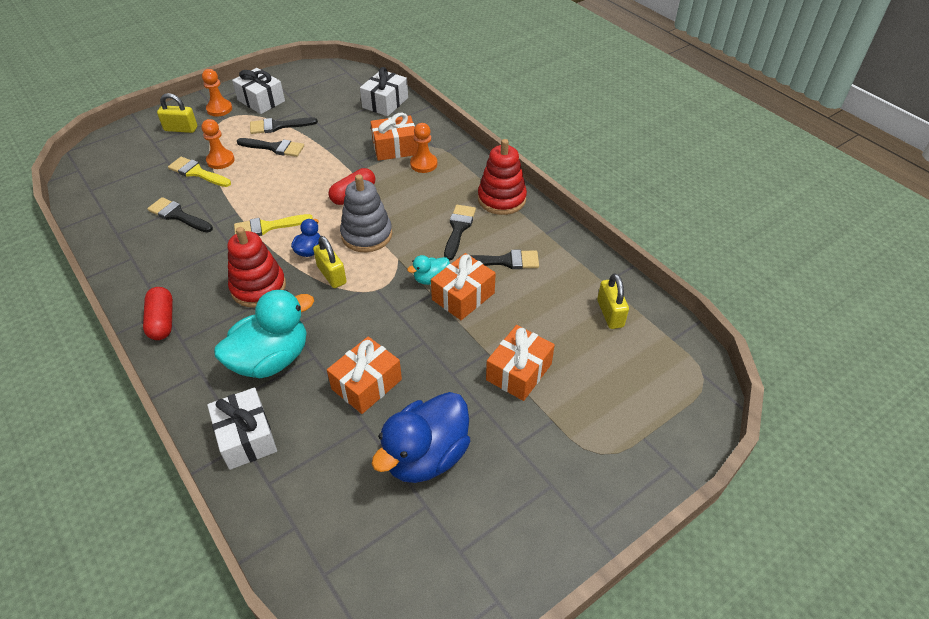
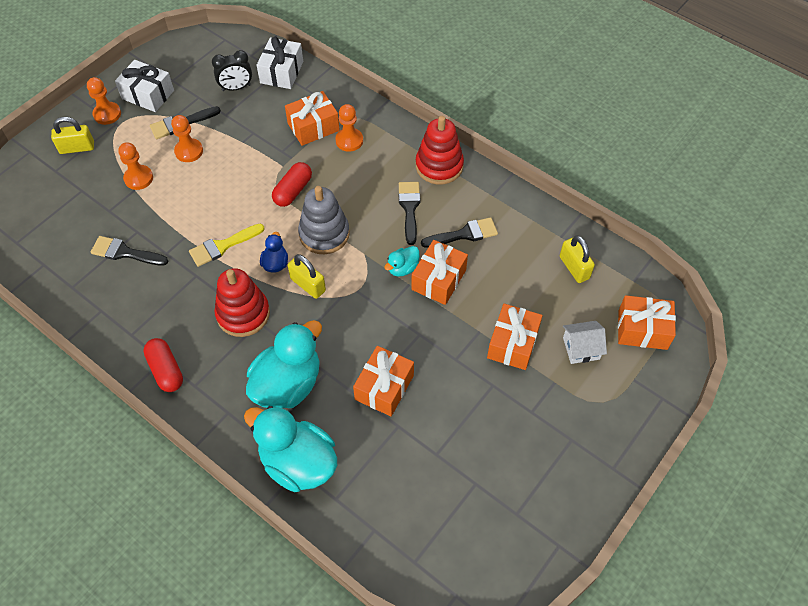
camera: 15 degrees left, 10 degrees up
yellow brush [168,157,231,187] -> none
white gift [207,387,277,470] -> turquoise duck [244,406,337,492]
black brush [237,138,304,157] -> orange pawn [171,115,203,162]
blue duck [372,392,470,483] -> none
none -> black clock [212,50,252,91]
none -> white house [563,321,607,364]
none -> orange gift [618,295,676,350]

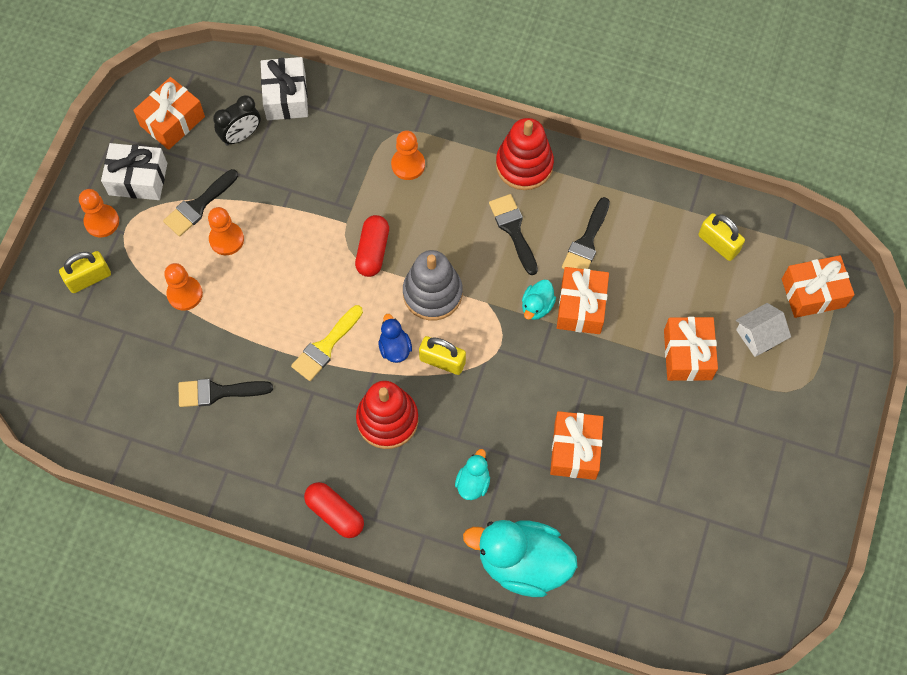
camera: 20 degrees left, 10 degrees up
turquoise duck [246,320,322,408] -> turquoise duck [455,449,490,500], size x0.47
orange gift [285,91,340,146] -> orange gift moved to [133,77,205,150]
black brush [421,217,498,248] -> black brush turned 150 degrees clockwise [562,197,610,269]

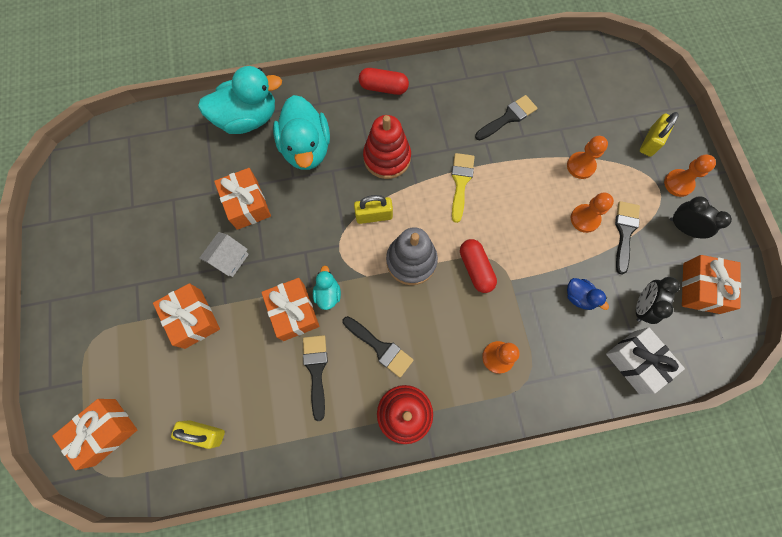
camera: 150 degrees right, 5 degrees up
white gift [101,143,167,200] -> black clock [670,196,732,239]
blue duck [379,314,412,363] -> blue duck moved to [567,278,609,310]
turquoise duck [455,449,490,500] -> turquoise duck [273,95,330,170], size x2.13
white house [736,303,791,357] -> white house moved to [199,232,249,277]

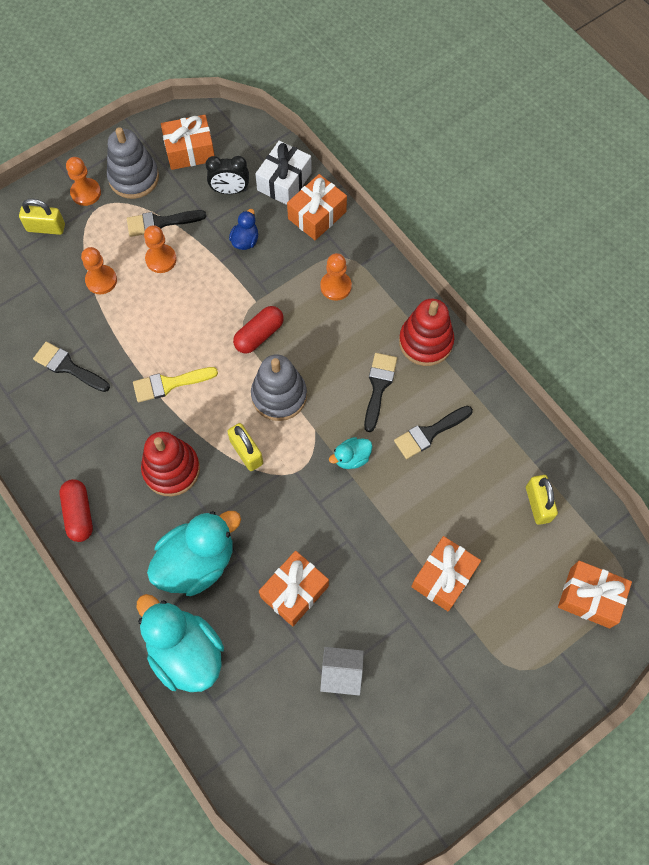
camera: 115 degrees left, 5 degrees down
white house [199,232,249,277] -> white house moved to [320,647,364,696]
orange gift [261,278,320,341] -> orange gift moved to [287,174,347,240]
black clock [670,196,732,239] -> grey stacking toy [107,127,159,199]

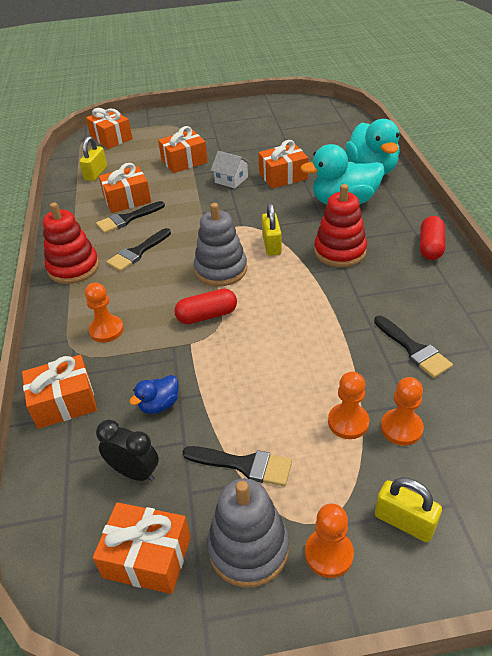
camera: 150 degrees left, 25 degrees down
yellow brush [133,367,218,402] -> none
orange pawn [144,225,177,273] -> orange pawn moved to [381,377,424,446]
white gift [255,141,312,205] -> none
white house [320,647,364,696] -> white house moved to [210,151,250,188]
turquoise duck [329,437,372,469] -> none
black brush [394,406,473,459] -> black brush turned 150 degrees clockwise [96,201,165,234]
none -> orange gift [99,163,151,213]

